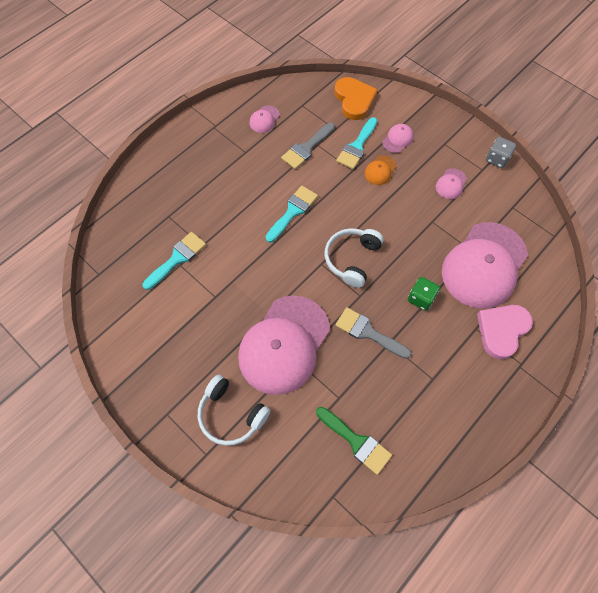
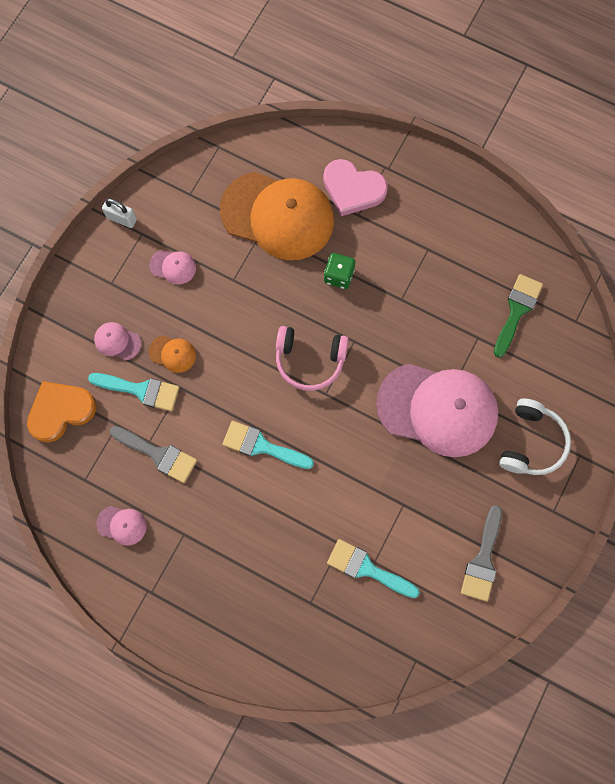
camera: 105 degrees left, 10 degrees up
white headphones [325,229,384,288] -> pink headphones [276,326,349,391]
grey brush [335,307,411,359] -> grey brush moved to [461,505,502,601]
pink cap [442,222,528,309] -> orange cap [220,172,334,260]
grey dice [486,137,516,168] -> white padlock [102,198,137,228]

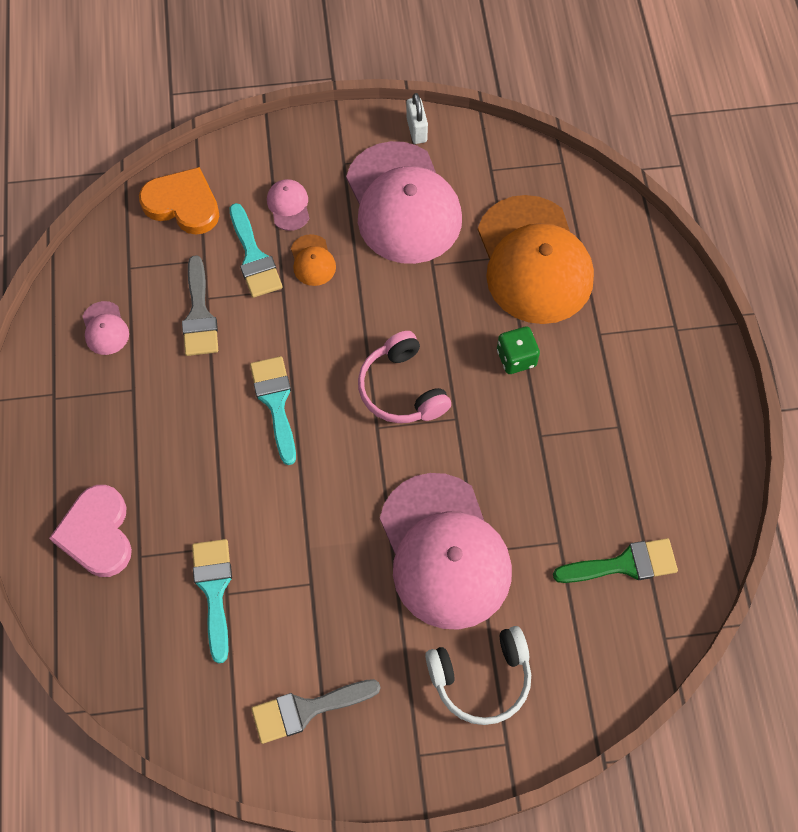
camera: 55 degrees right, 10 degrees down
pink cap [149,250,196,285] -> pink cap [346,141,462,264], size x2.50
pink heart [323,159,388,216] -> pink heart moved to [49,485,132,577]

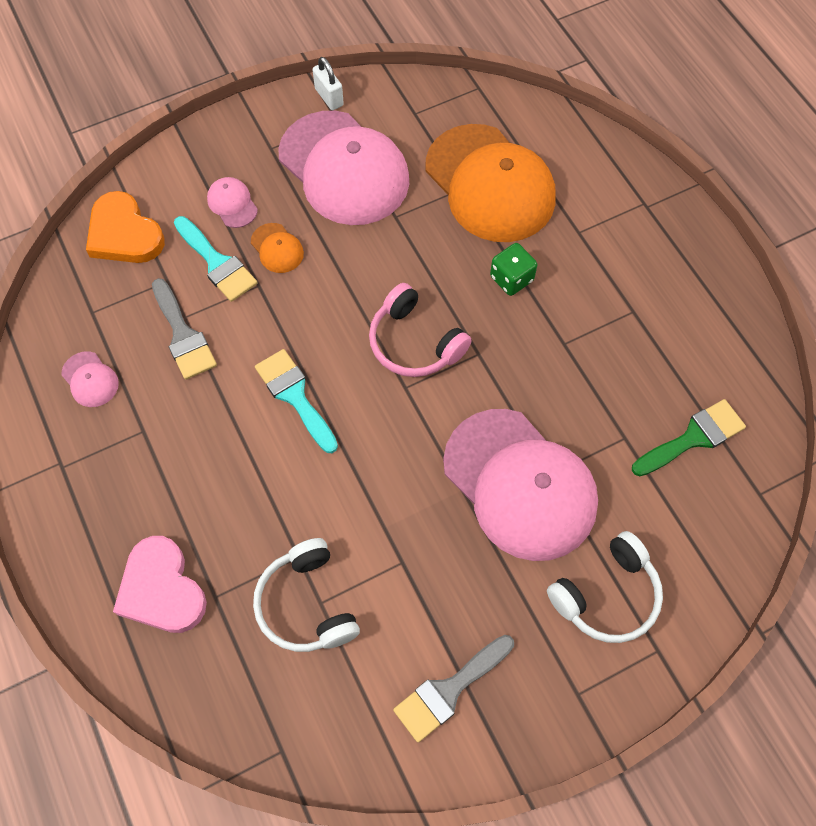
camera: 20 degrees left, 0 degrees up
orange heart [139,167,219,235] -> orange heart turned 135 degrees counterclockwise [86,191,165,263]
turquoise brush [192,539,232,663] -> white headphones [253,538,360,652]

